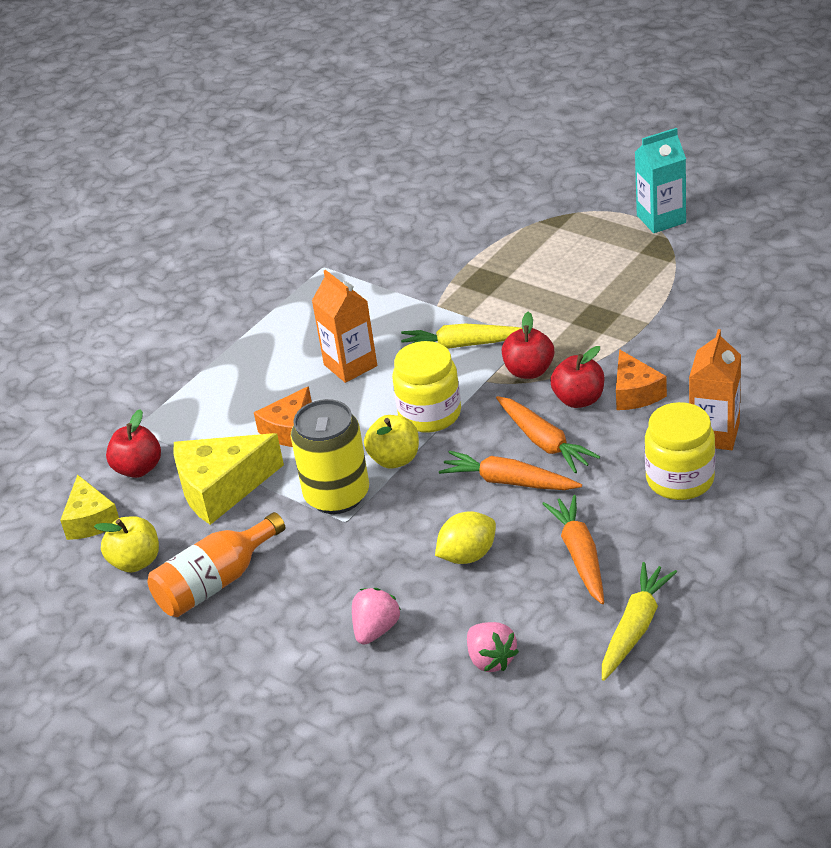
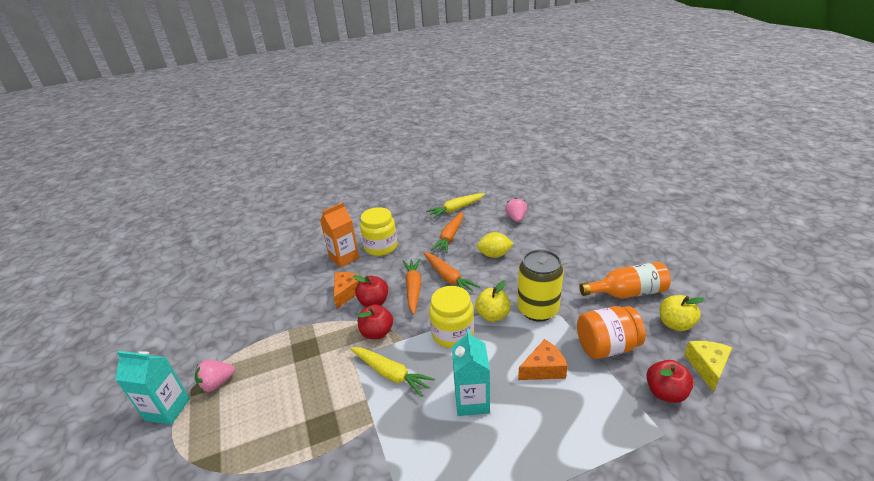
camera: 150 degrees left, 5 degrees down
yellow cheese [173,433,284,525] -> orange jar [577,306,646,359]
orange carton [312,270,377,383] -> turquoise carton [452,329,490,416]
pink strawberry [352,588,401,645] -> pink strawberry moved to [195,360,235,392]

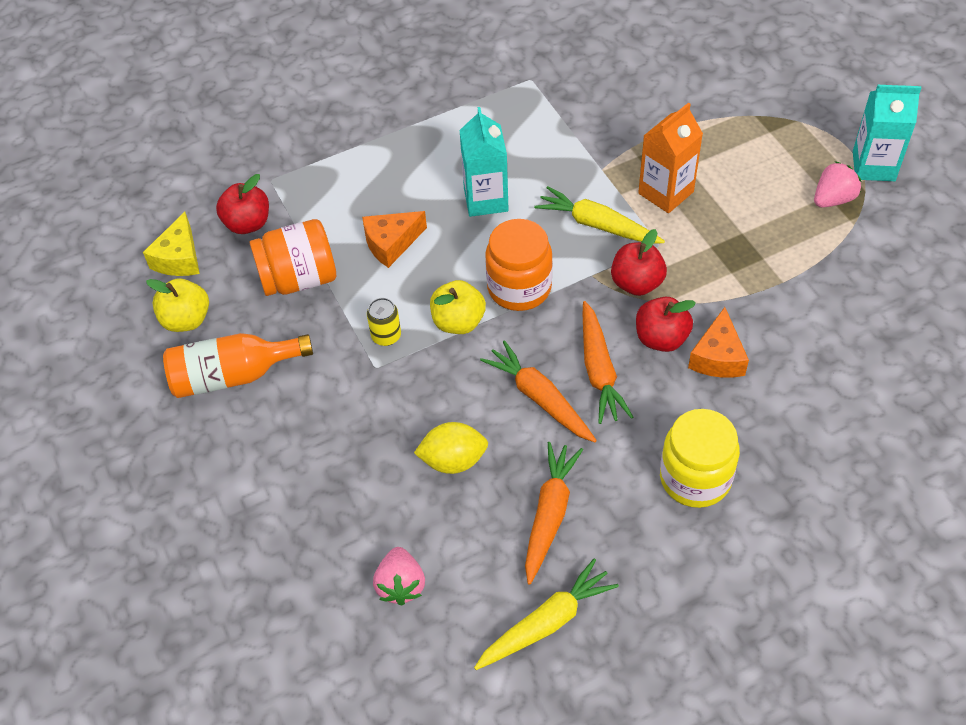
camera: 175 degrees right, 20 degrees up
orange carton [320,202,359,268] -> orange carton moved to [638,102,703,213]
yellow jar [429,286,474,348] -> orange jar [485,219,553,311]
yellow can [517,249,564,322] -> yellow can [367,298,401,346], size x0.46

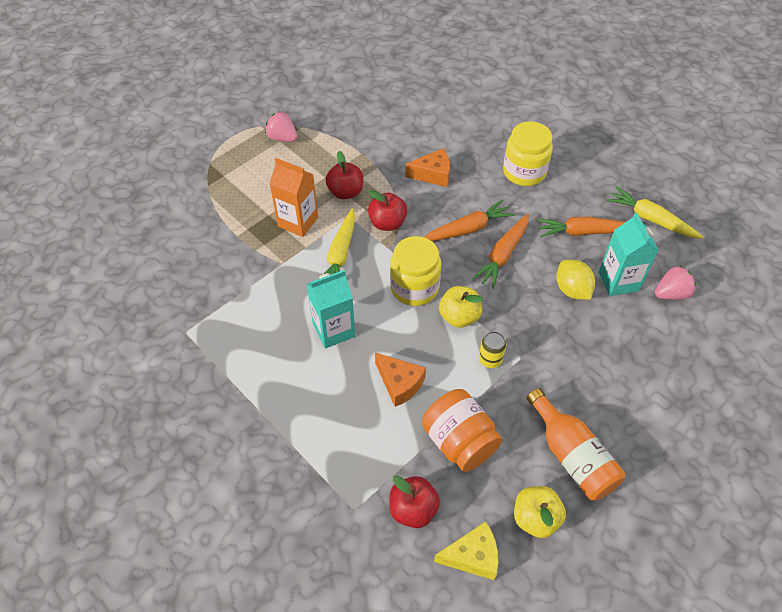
camera: 110 degrees left, 0 degrees up
orange jar [485,219,553,311] -> yellow jar [390,236,442,306]
red apple [636,297,696,352] -> red apple moved to [325,151,363,200]
turquoise carton [853,85,921,181] -> turquoise carton moved to [599,213,659,296]

